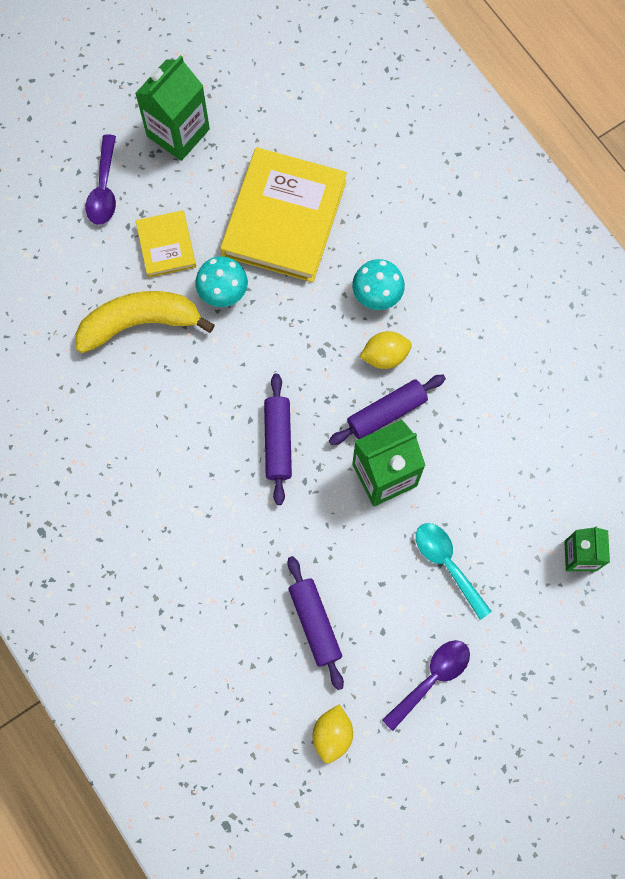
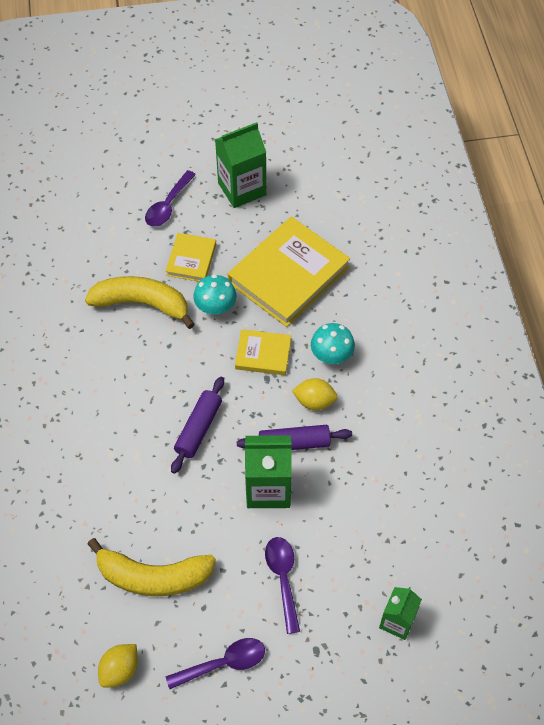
camera: 25 degrees right, 15 degrees down
purple rolling pin [287,556,344,690] -> yellow banana [88,538,216,596]
turquoise spoon [416,523,492,620] -> purple spoon [265,537,300,634]
none -> yellow book [235,329,291,375]

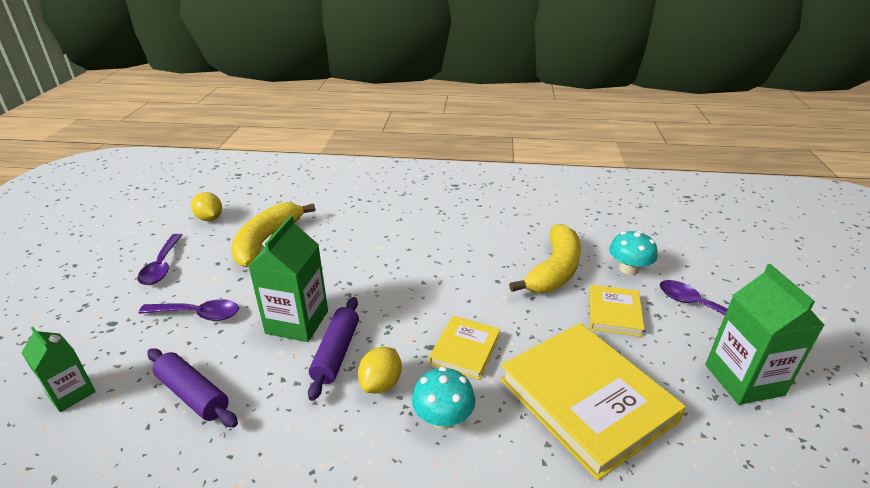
camera: 105 degrees right, 25 degrees down
yellow book [166,233,216,282] -> yellow book turned 75 degrees clockwise [589,285,645,337]
purple rolling pin [171,377,224,474] -> purple rolling pin moved to [147,349,238,427]
turquoise mushroom [193,274,237,314] -> turquoise mushroom moved to [609,231,658,275]

